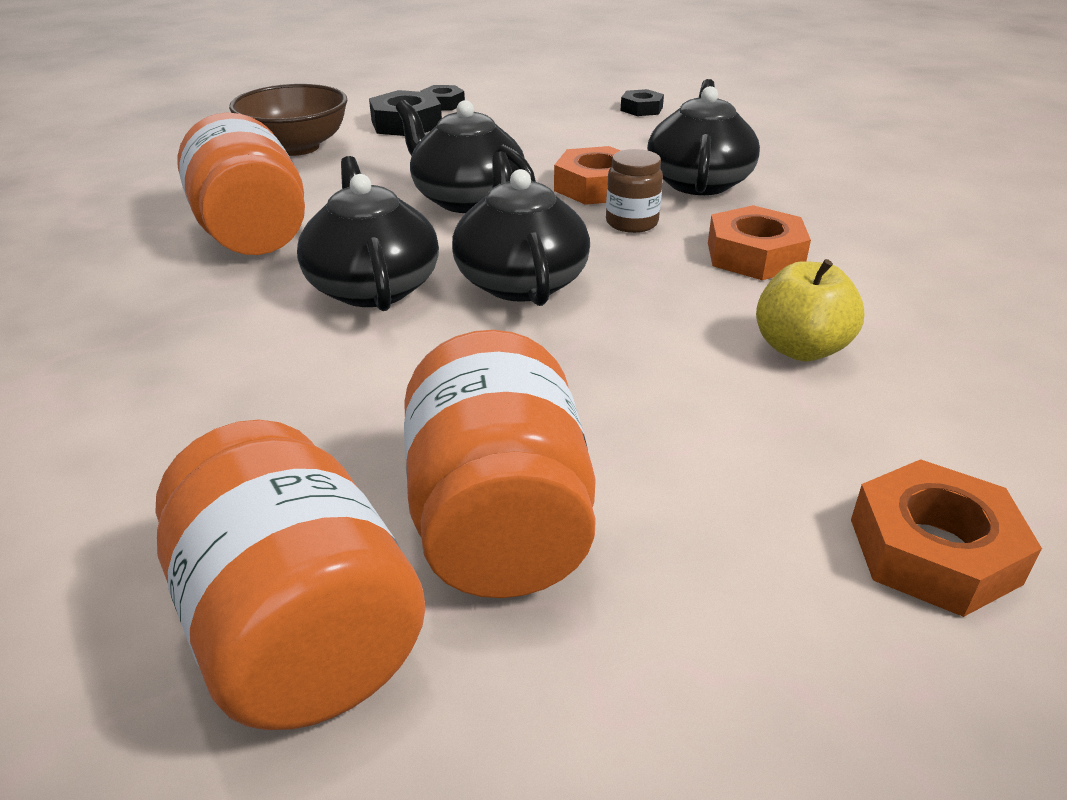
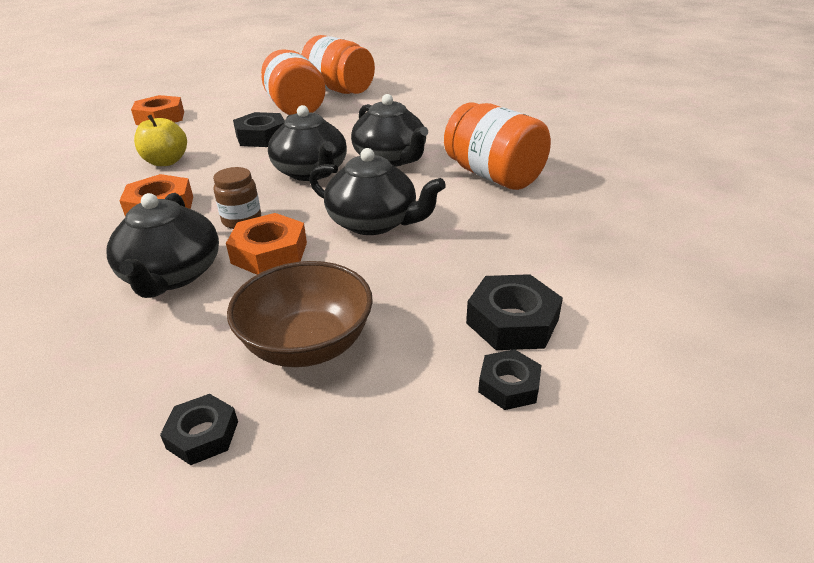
camera: 165 degrees right, 0 degrees up
brown bowl [229,84,347,156] -> brown bowl moved to [227,261,373,367]
none -> black nut [233,112,285,147]

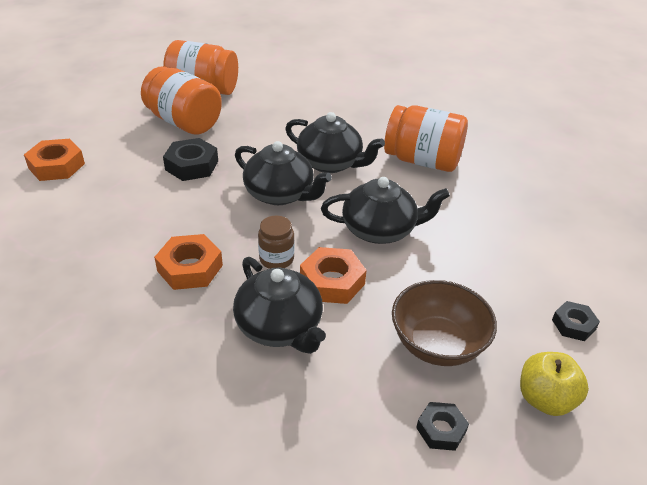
camera: 30 degrees left, 5 degrees up
yellow apple [134,115,187,166] -> yellow apple moved to [520,352,589,416]
black nut [466,274,563,350] -> none

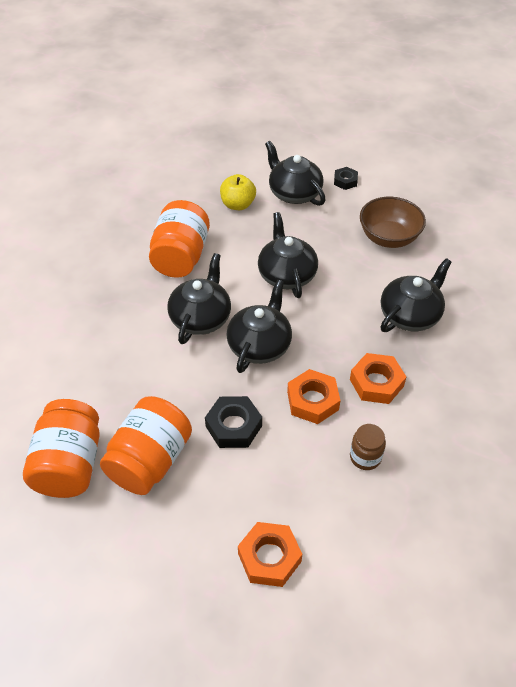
camera: 100 degrees left, 10 degrees up
brown jar [258,216,294,269] -> brown jar moved to [350,424,386,470]
orange nut [300,247,367,304] -> orange nut moved to [287,369,341,424]
black nut [416,402,469,451] -> none
yellow apple [520,352,589,416] -> yellow apple moved to [220,174,256,210]
none -> black teapot [265,141,326,206]

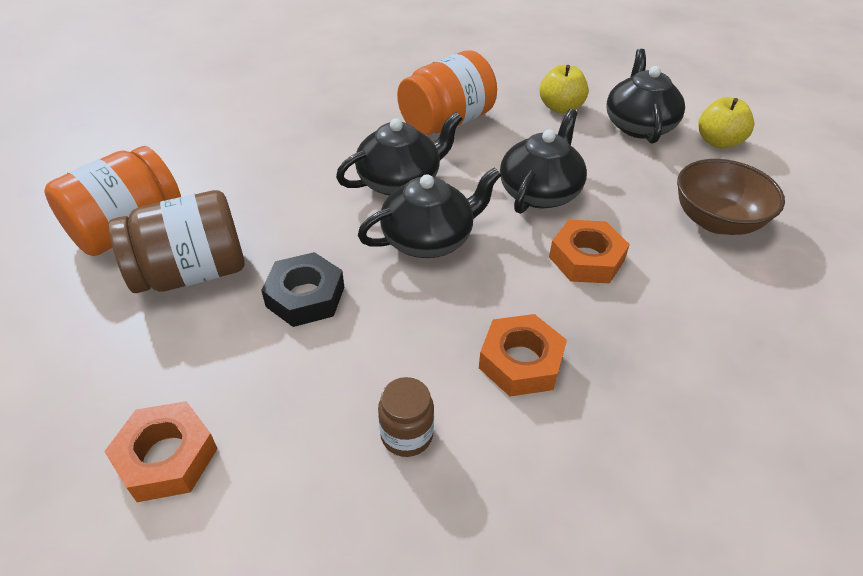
camera: 40 degrees right, 5 degrees down
orange jar [100,396,192,495] -> brown jar [109,190,245,293]
orange nut [287,369,341,424] -> orange nut moved to [549,220,630,284]
black nut [334,167,358,190] -> yellow apple [698,97,754,149]
black teapot [380,258,452,332] -> none

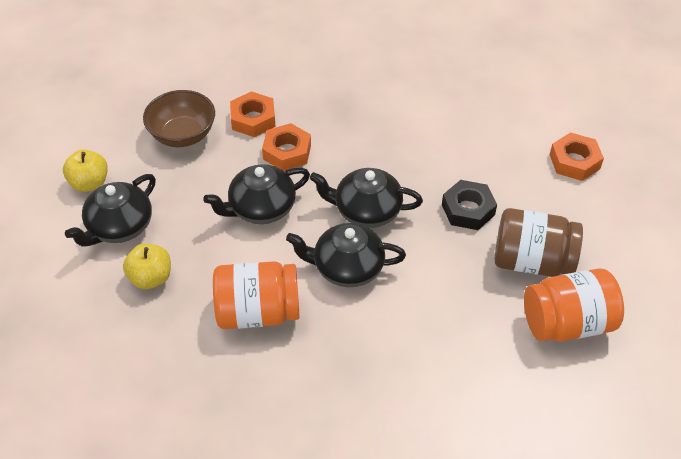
camera: 145 degrees left, 5 degrees up
brown jar [378,377,434,457] -> none
orange nut [479,314,567,396] -> orange nut moved to [230,91,276,137]

